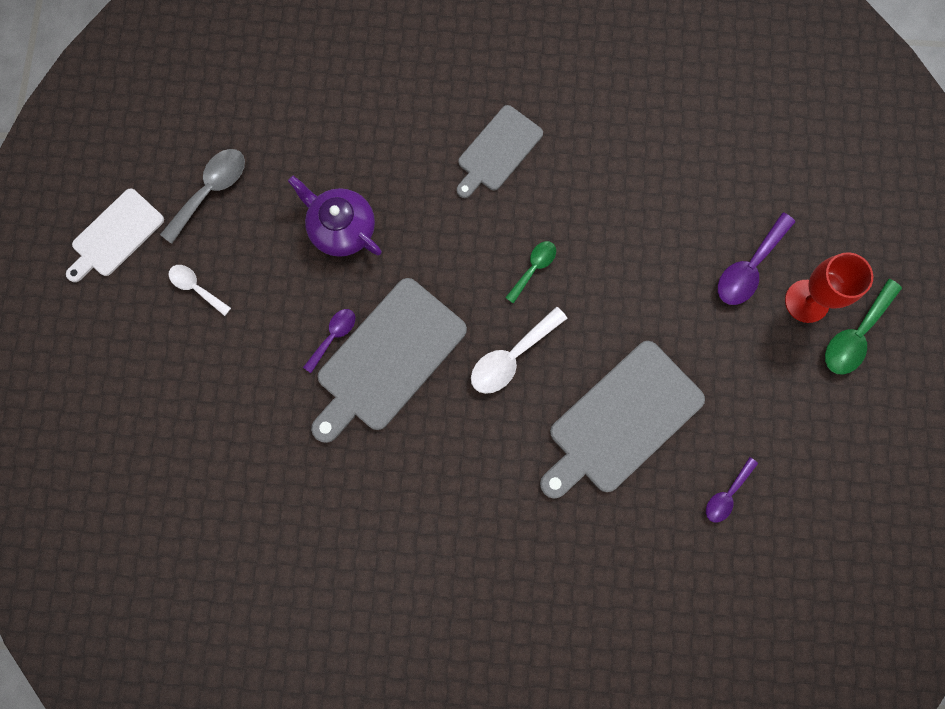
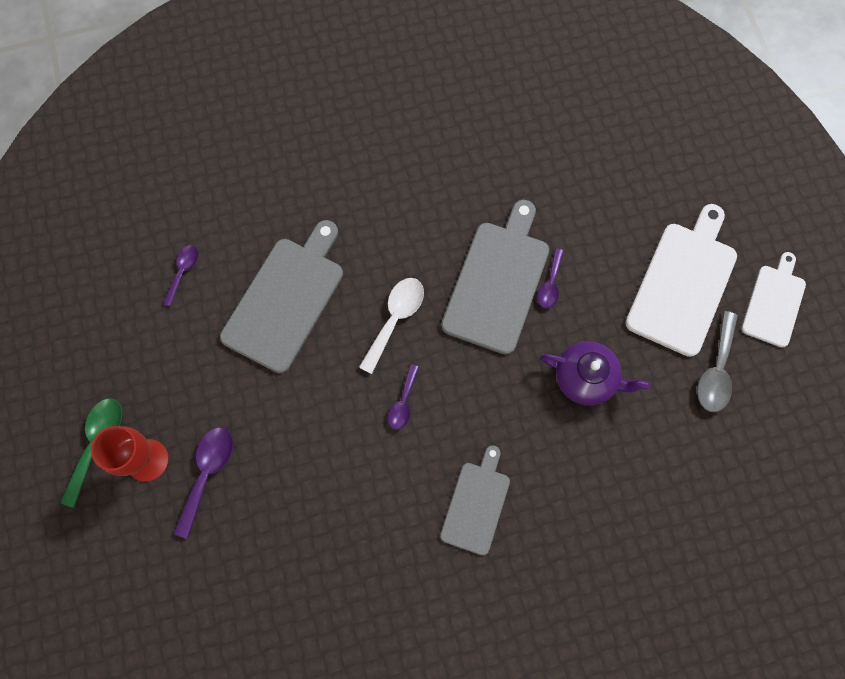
camera: 160 degrees right, 5 degrees down
white spoon [169,265,231,316] -> white cutting board [625,204,737,357]
green spoon [505,241,556,304] -> purple spoon [388,364,419,430]

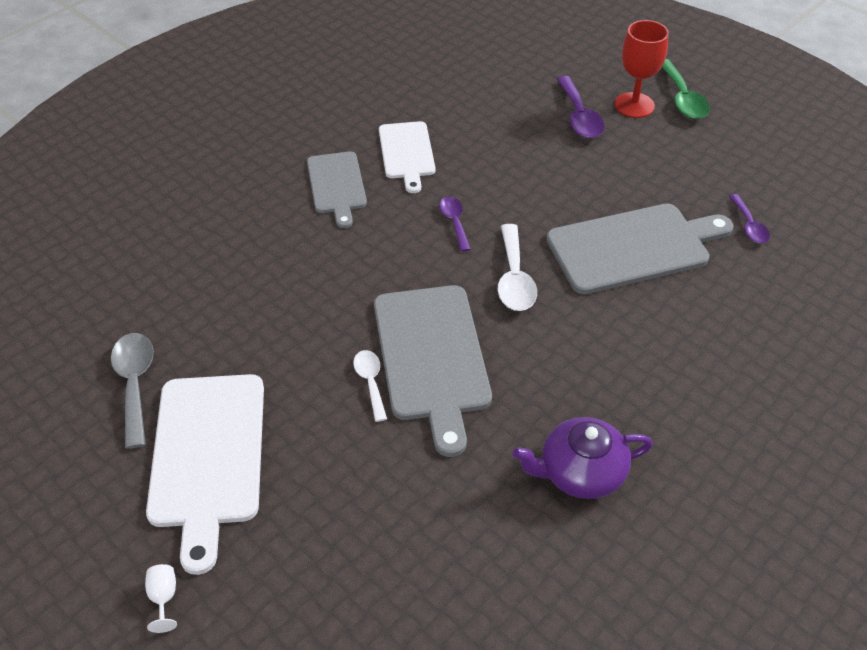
camera: 150 degrees right, 25 degrees down
grey cutting board [220,220,343,373] -> grey cutting board turned 105 degrees counterclockwise [546,204,733,294]
purple spoon [538,248,564,308] -> white spoon [353,350,387,422]
purple teapot [540,341,650,406] -> purple teapot moved to [513,417,653,499]
white cutting board [741,252,806,348] -> white cutting board moved to [379,121,436,193]
none -> white goblet [145,564,177,633]

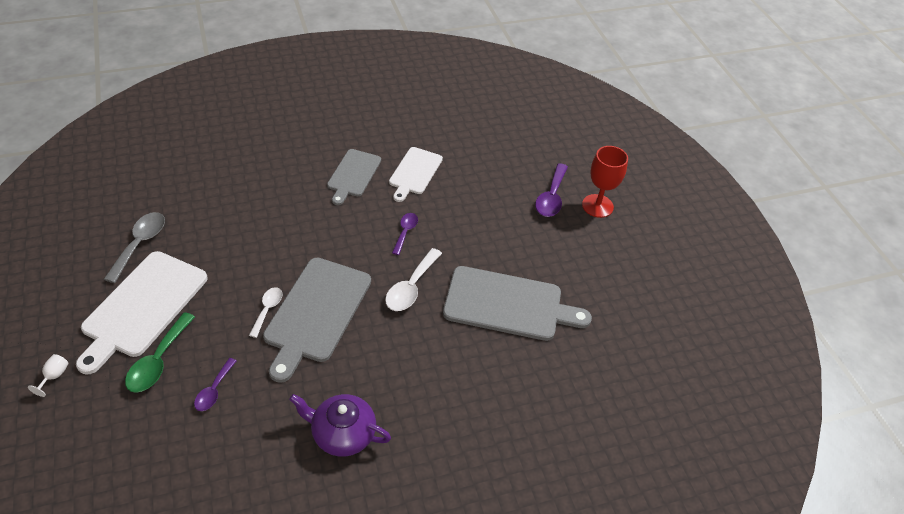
camera: 25 degrees right, 0 degrees up
green spoon [662,59,710,119] -> green spoon moved to [125,312,195,393]
purple spoon [729,194,770,243] -> purple spoon moved to [194,358,236,411]

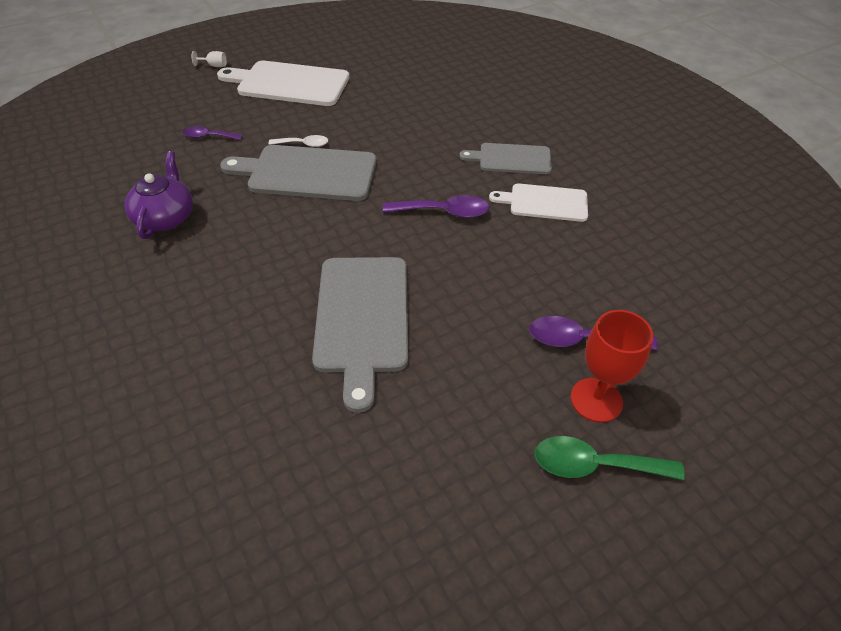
camera: 80 degrees right, 0 degrees up
grey spoon [104,212,165,283] -> none
green spoon [125,312,195,393] -> green spoon moved to [534,436,685,480]
white spoon [385,248,442,311] -> none
purple spoon [392,213,418,255] -> purple spoon [383,195,489,218], size x1.59

